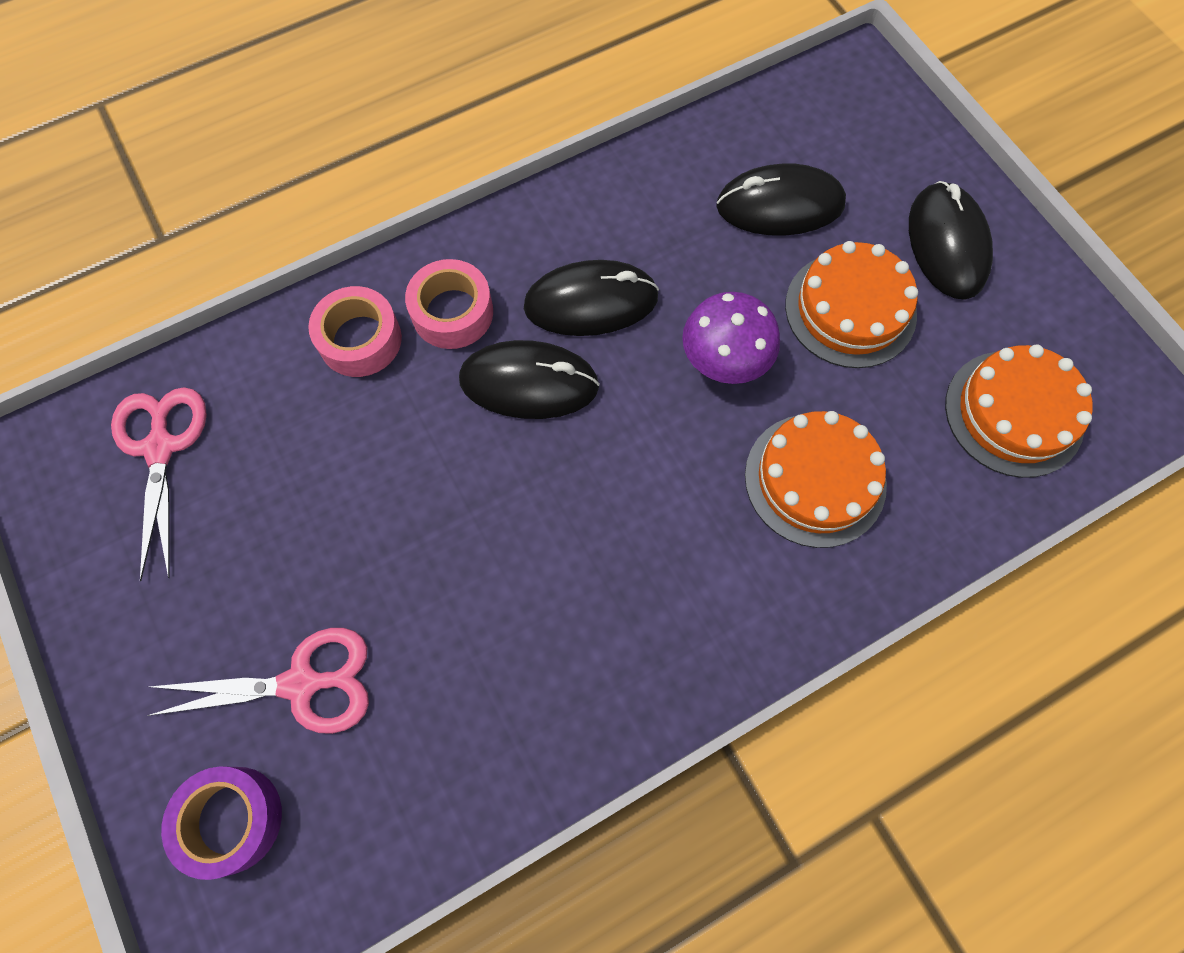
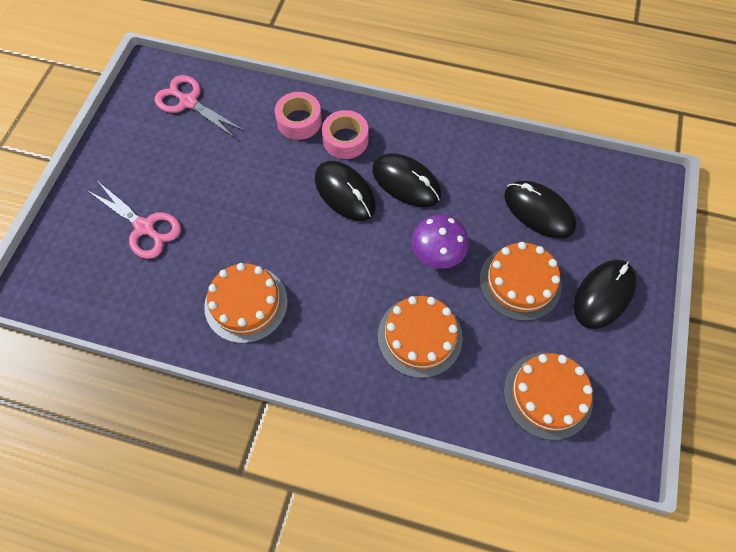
camera: 45 degrees right, 5 degrees down
pink scissors [111,387,207,581] -> pink scissors turned 90 degrees counterclockwise [155,75,245,139]
purple tape [161,766,282,880] -> none
none -> orange cake [204,263,288,343]

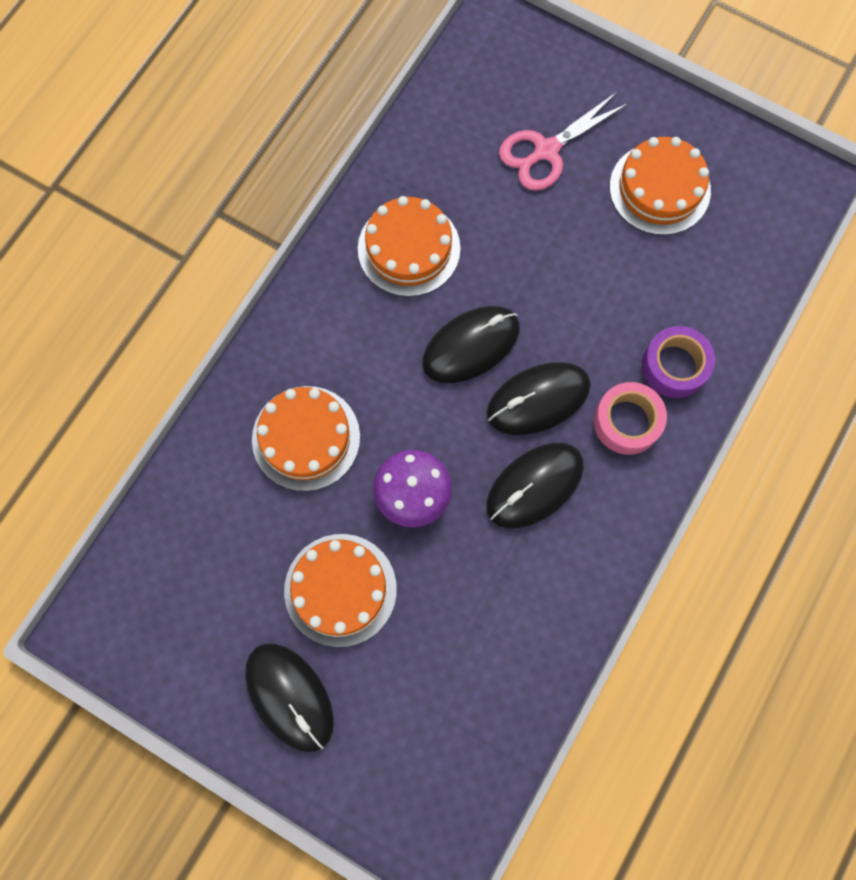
camera: 105 degrees right, 10 degrees up
pink scissors [155,75,245,139] -> none
pink tape [275,92,322,140] -> purple tape [642,326,715,398]
black mouse [504,181,576,239] -> black mouse moved to [422,306,520,383]
orange cake [504,352,593,440] -> orange cake moved to [610,137,711,235]

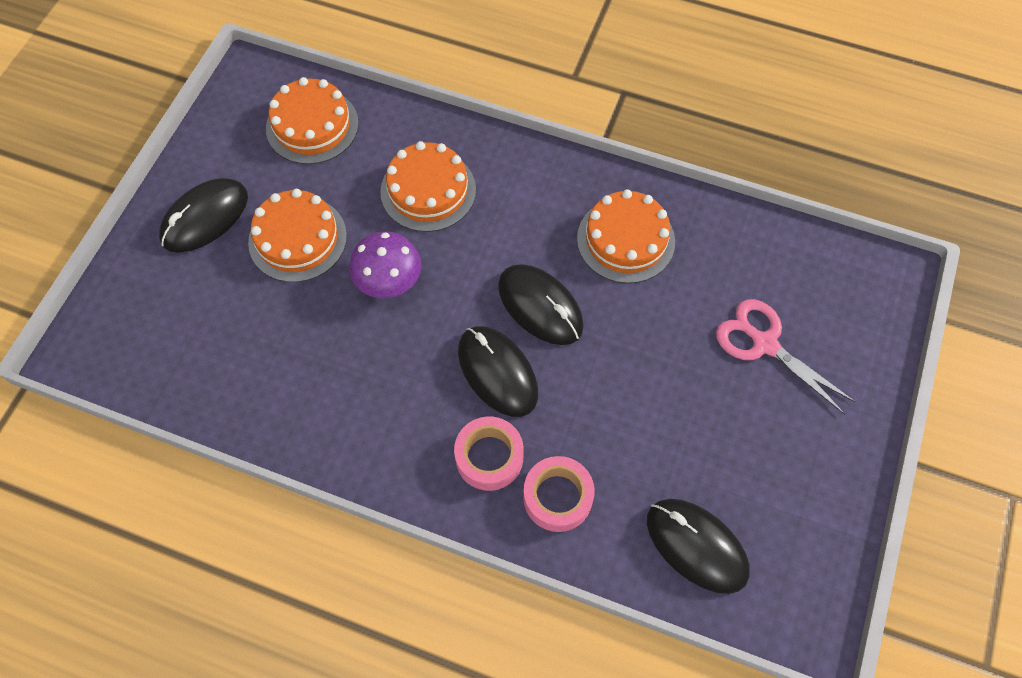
camera: 80 degrees right, 10 degrees down
black mouse [486,443,584,528] -> black mouse moved to [647,499,750,594]
orange cake [610,137,711,235] -> orange cake moved to [266,77,359,164]
purple tape [642,326,715,398] -> pink tape [523,456,595,532]

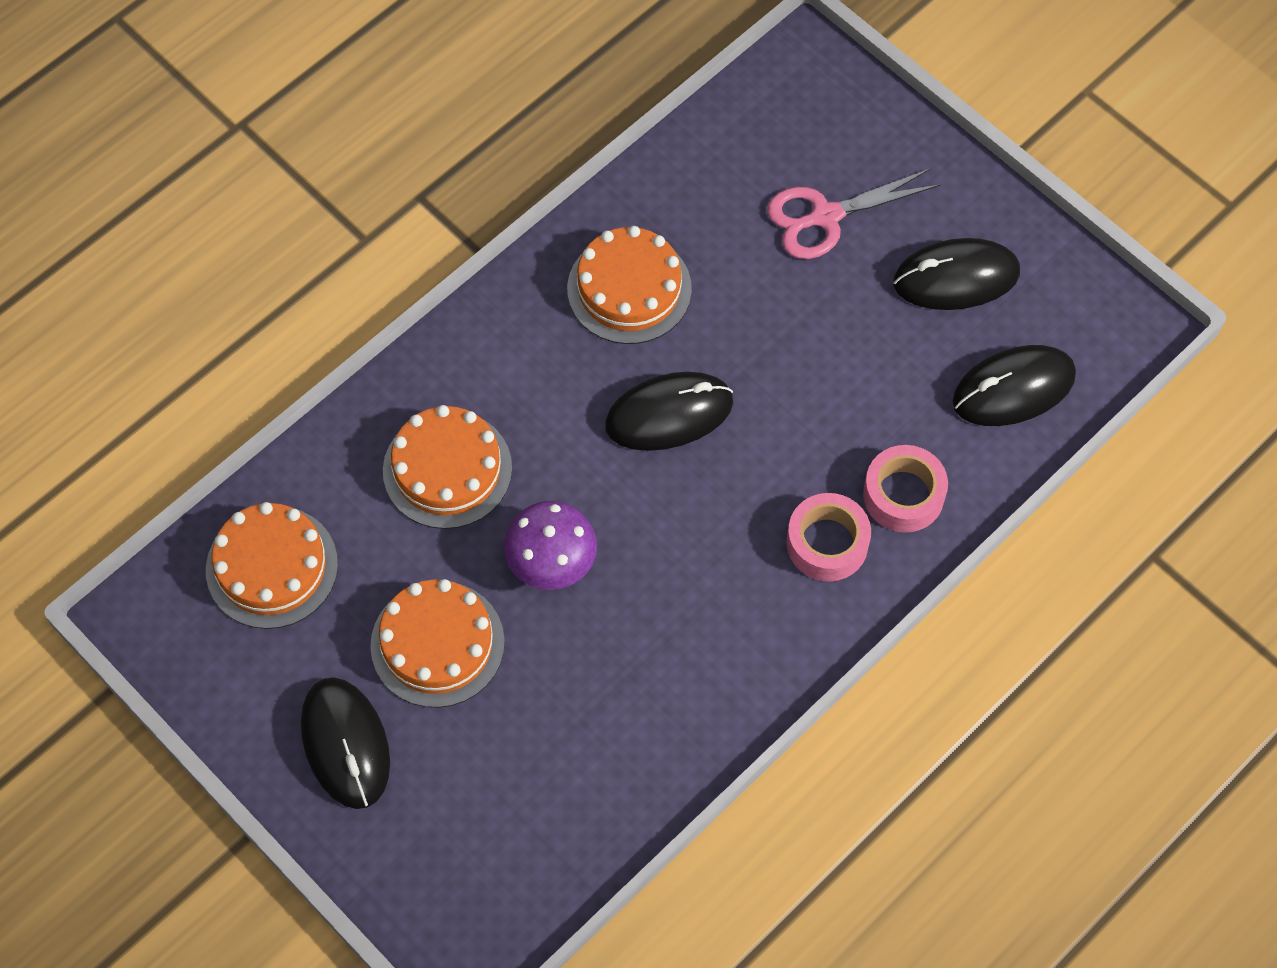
camera: 65 degrees left, 0 degrees up
black mouse [458,326,538,417] -> black mouse moved to [894,238,1020,310]

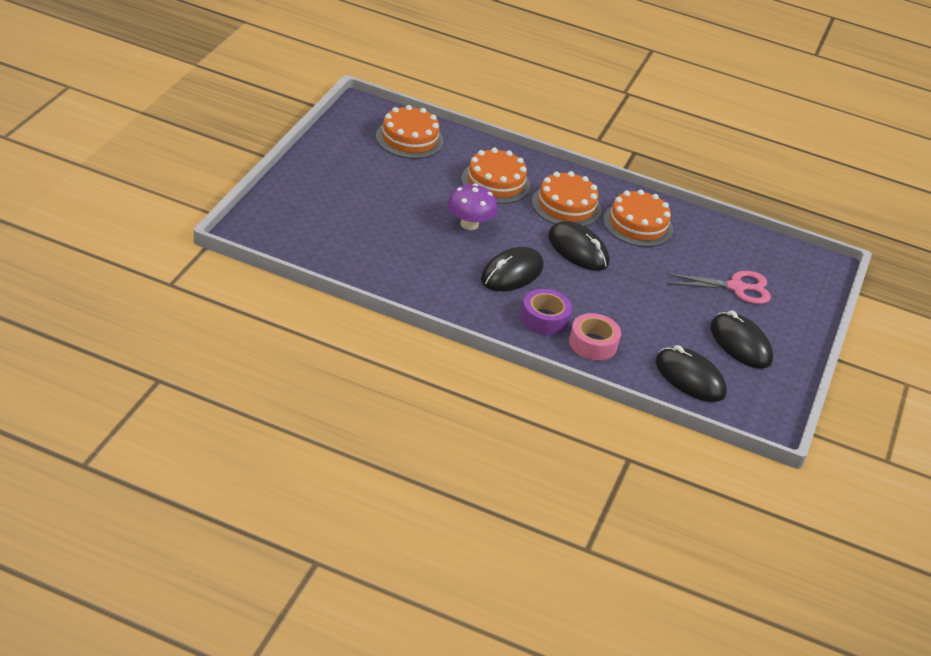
camera: 60 degrees right, 25 degrees down
black mouse [301,677,390,809] -> black mouse moved to [481,247,544,291]
orange cake [370,579,505,708] -> orange cake moved to [532,171,601,226]
pink scissors [767,168,941,259] -> pink scissors turned 135 degrees clockwise [666,271,771,304]
pink tape [787,493,871,582] -> purple tape [521,289,572,335]

